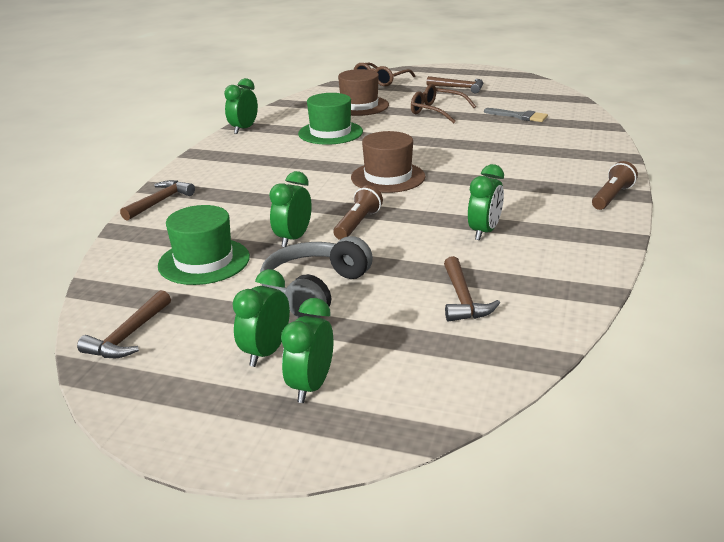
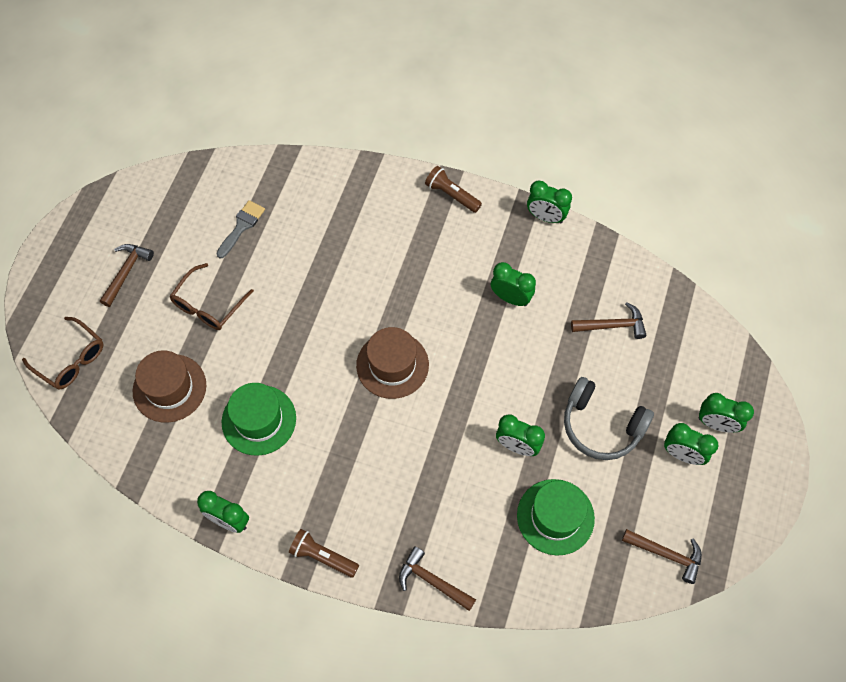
camera: 90 degrees left, 35 degrees up
brown flashlight [334,185,383,240] -> brown flashlight moved to [289,529,359,578]
none -> green clock [527,180,572,223]

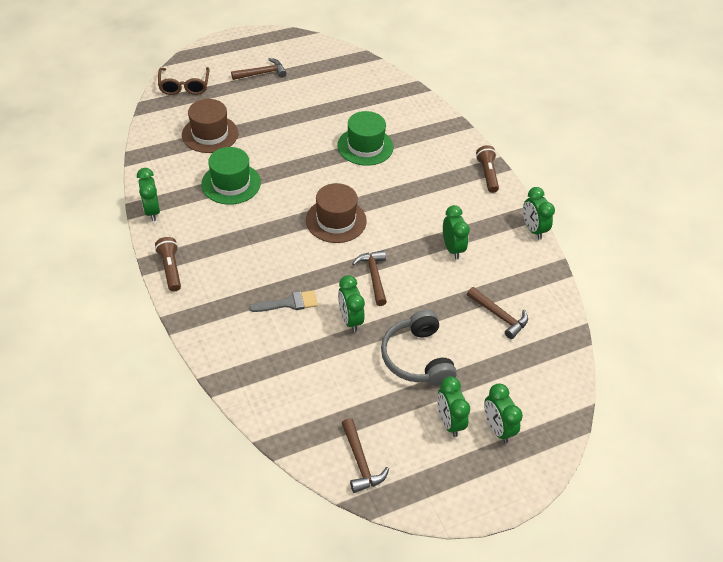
camera: 45 degrees right, 15 degrees down
brown glasses [170,263,254,330] -> none
grey brush [216,200,265,258] -> grey brush moved to [249,290,318,312]
brown hammer [399,546,476,611] -> brown hammer moved to [352,250,387,306]
green hat [517,479,595,555] -> green hat moved to [338,111,394,166]

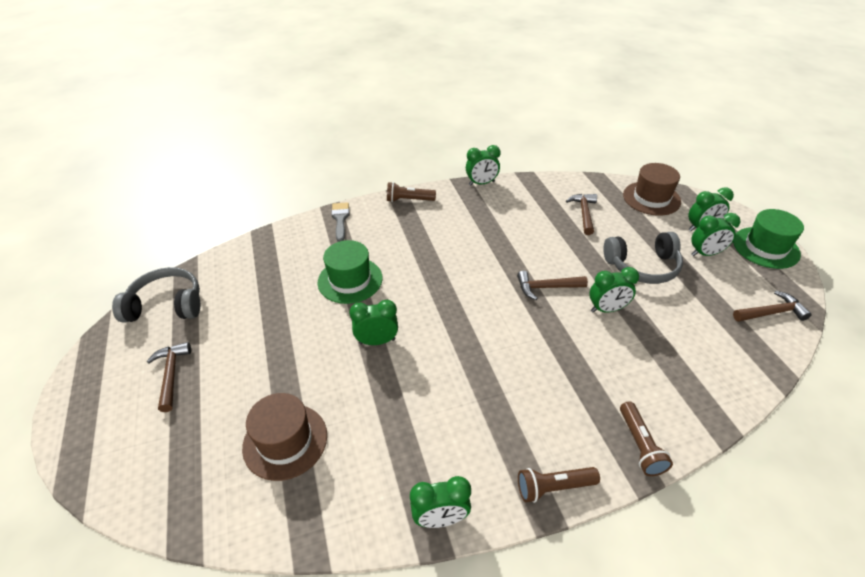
camera: 80 degrees left, 5 degrees down
brown glasses [158,67,210,95] -> none
green hat [201,147,261,205] -> green hat moved to [733,209,804,269]
grey brush [249,290,318,312] -> grey brush moved to [331,202,349,242]
brown hat [306,183,367,243] -> brown hat moved to [623,163,681,216]
green clock [443,205,470,259] -> green clock moved to [349,300,398,345]
brown hammer [467,287,528,339] -> brown hammer turned 45 degrees counterclockwise [566,194,597,235]
none -> grey headphones [112,267,200,323]
none -> brown flashlight [620,401,673,476]

